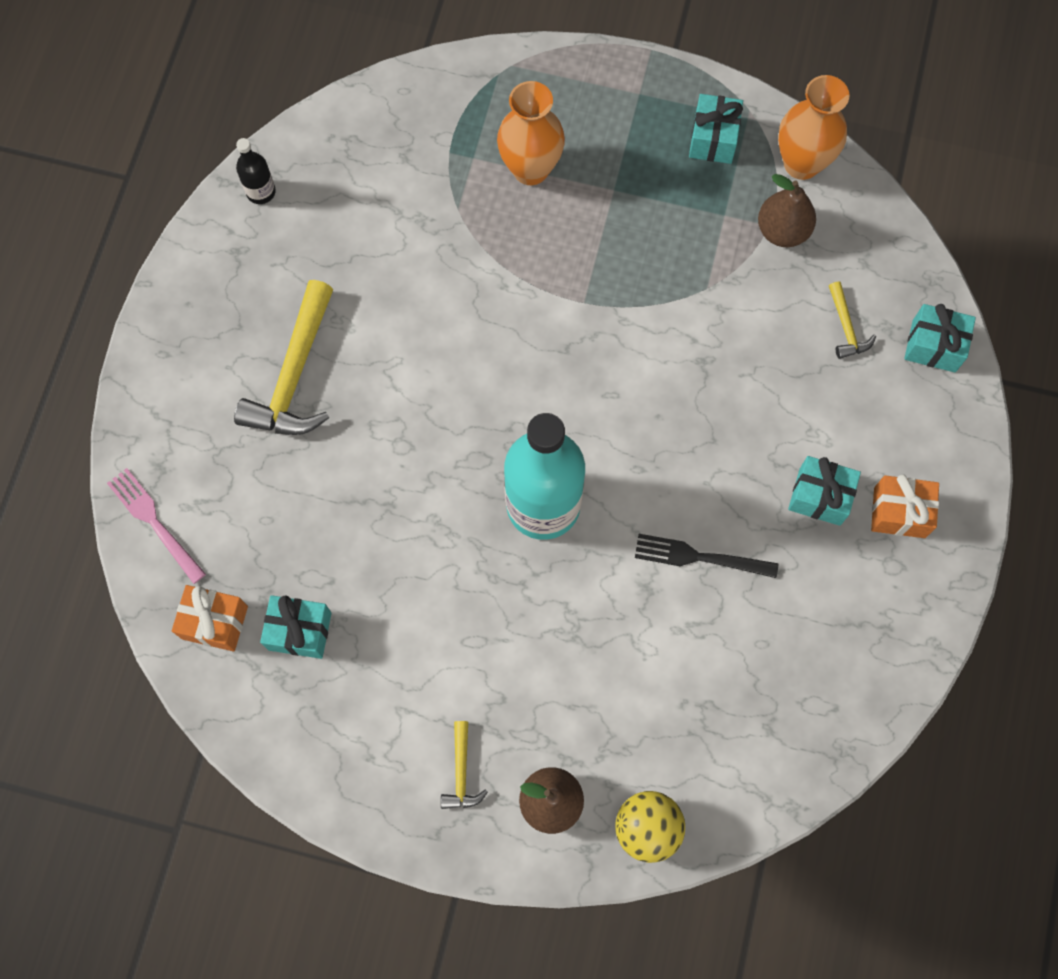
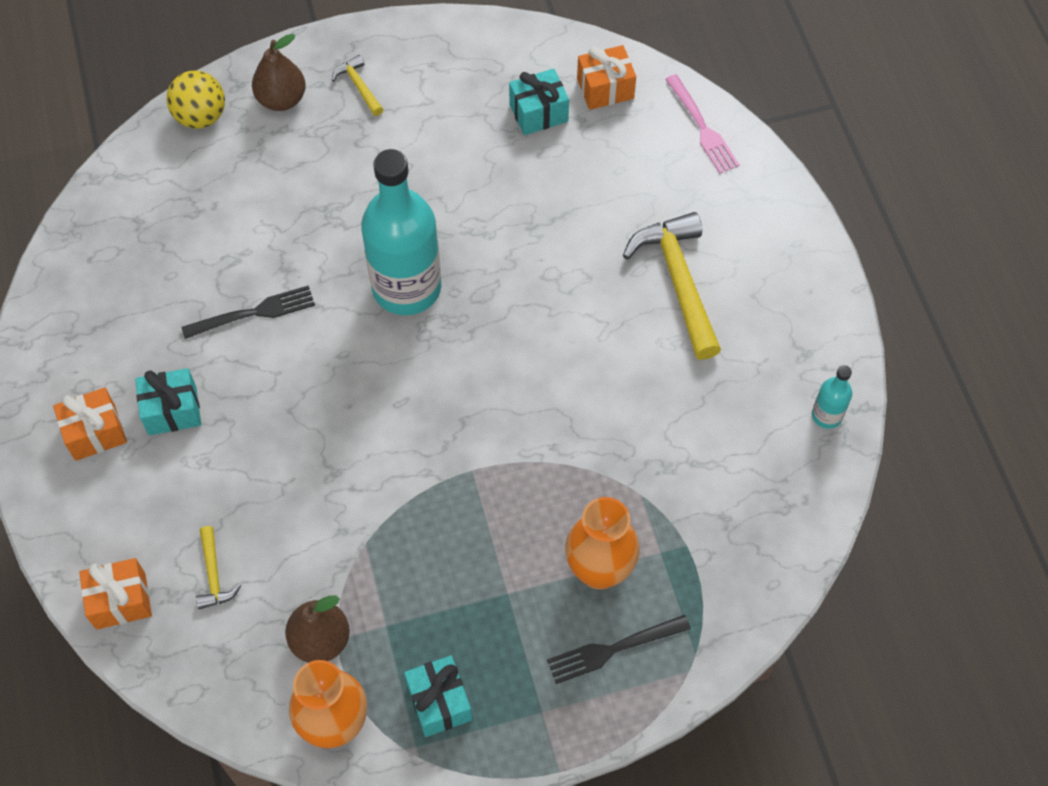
camera: 150 degrees right, 10 degrees down
pink fork [107,468,206,584] -> pink fork turned 45 degrees clockwise [665,74,740,174]
black bottle [236,138,276,204] -> turquoise bottle [812,365,852,429]
yellow hammer [829,282,876,359] -> yellow hammer turned 150 degrees counterclockwise [196,526,241,609]
turquoise gift [904,304,976,373] -> orange gift [79,558,152,630]
none -> black fork [547,615,691,684]

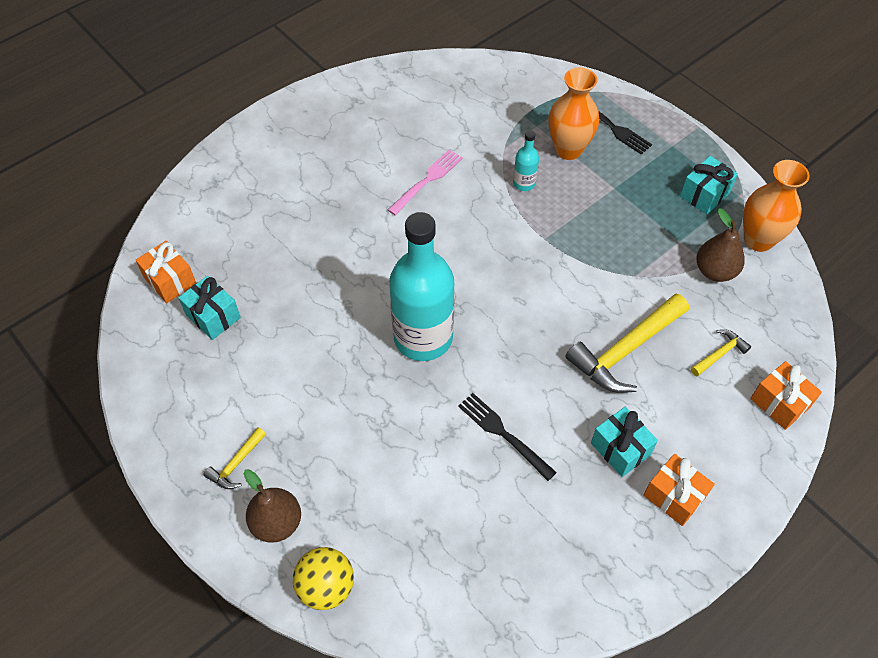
camera: 115 degrees left, 5 degrees down
yellow hammer [623,212,721,360] -> yellow hammer moved to [565,293,689,393]
pink fork [665,74,740,174] -> pink fork moved to [387,149,463,215]
turquoise bottle [812,365,852,429] -> turquoise bottle moved to [513,130,539,191]

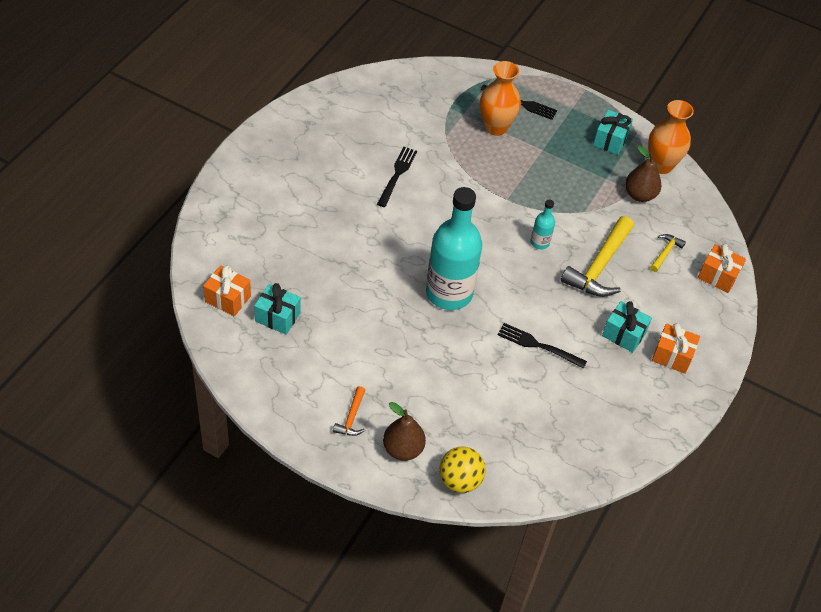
camera: 25 degrees left, 5 degrees down
yellow hammer [204,427,266,489] -> orange hammer [333,386,365,436]
pink fork [387,149,463,215] -> black fork [377,147,417,207]
turquoise bottle [513,130,539,191] -> turquoise bottle moved to [531,200,555,249]

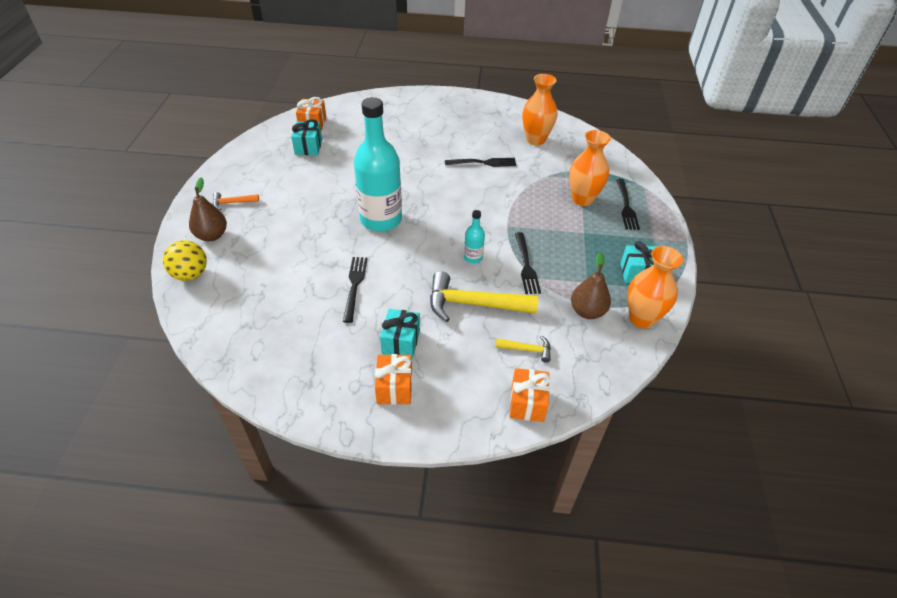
camera: 70 degrees right, 5 degrees down
none -> black fork [515,232,541,294]
none -> orange vase [522,74,558,146]

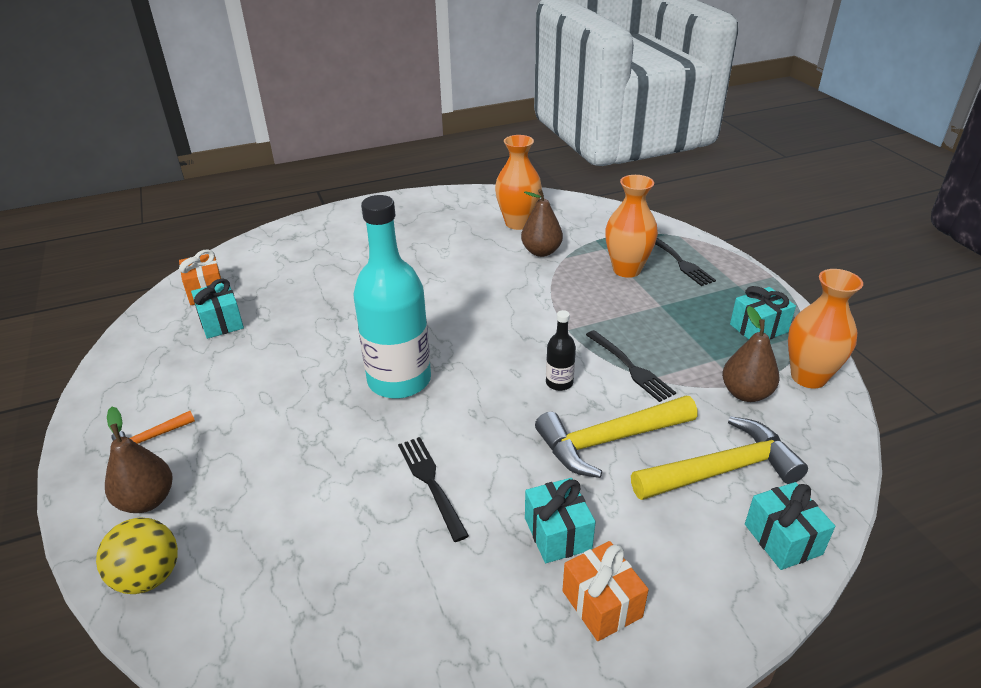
camera: 25 degrees left, 10 degrees down
black fork [445,158,516,167] -> none
turquoise bottle [464,210,485,264] -> black bottle [546,310,576,391]
yellow hammer [496,335,551,363] -> yellow hammer [631,416,808,500], size x2.06
orange gift [510,368,550,422] -> turquoise gift [745,482,835,570]
none -> brown pear [521,189,563,257]

